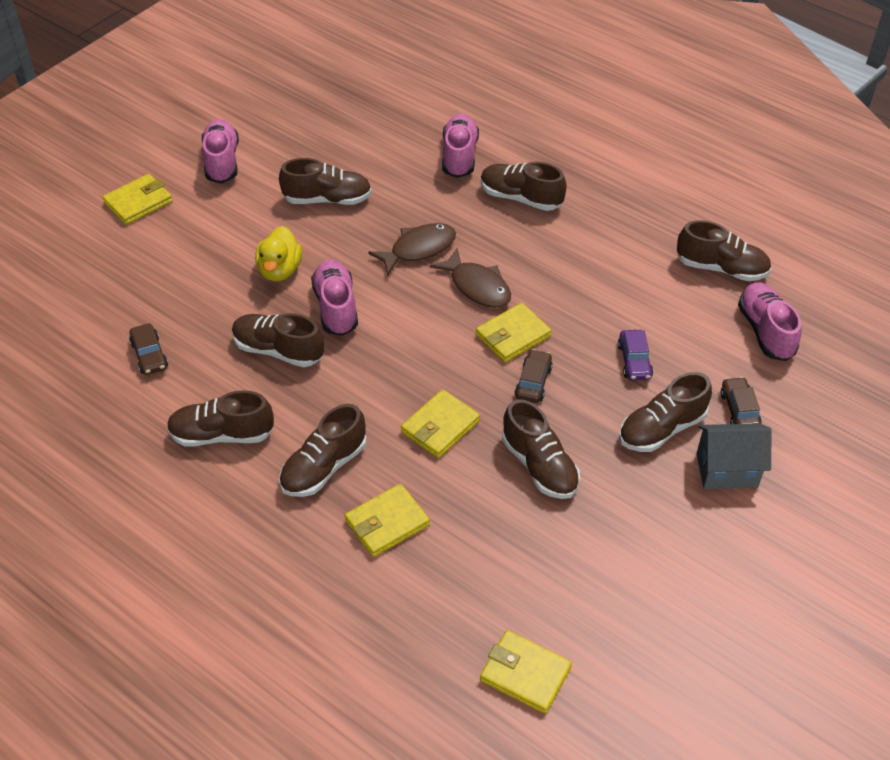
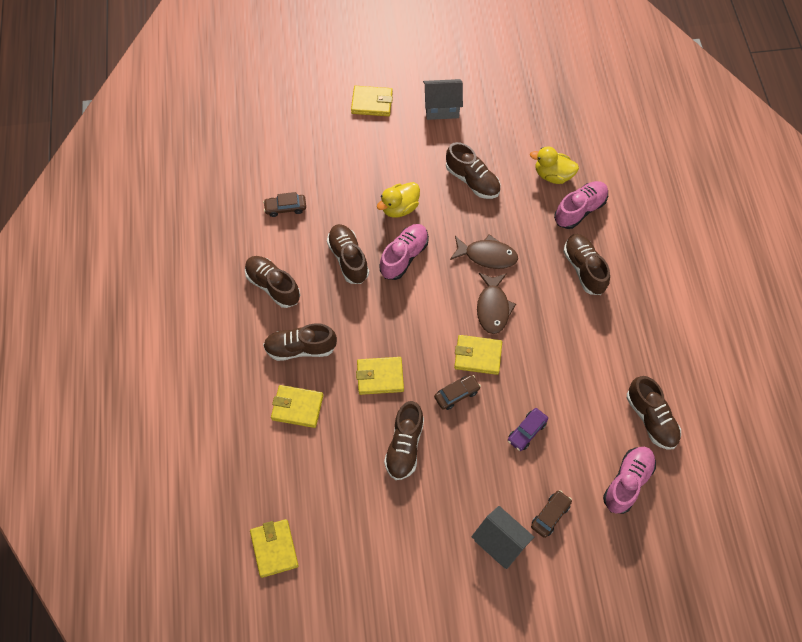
camera: 45 degrees right, 15 degrees up
brown car [129,323,168,375] -> brown car turned 60 degrees clockwise [263,192,306,217]
pink shoe [202,119,239,183] -> grey house [423,79,463,120]
brown shoe [619,372,712,452] -> none
none -> yellow duck [530,146,579,184]

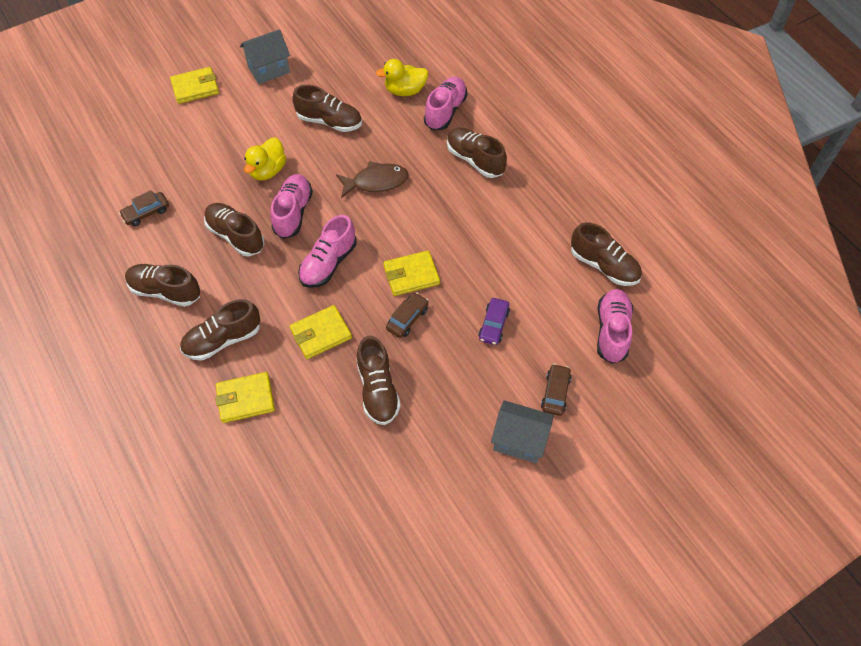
camera: 25 degrees left, 5 degrees down
yellow wallet [250,519,299,578] -> none
brown fish [477,273,516,334] -> none
none -> pink shoe [298,215,357,288]

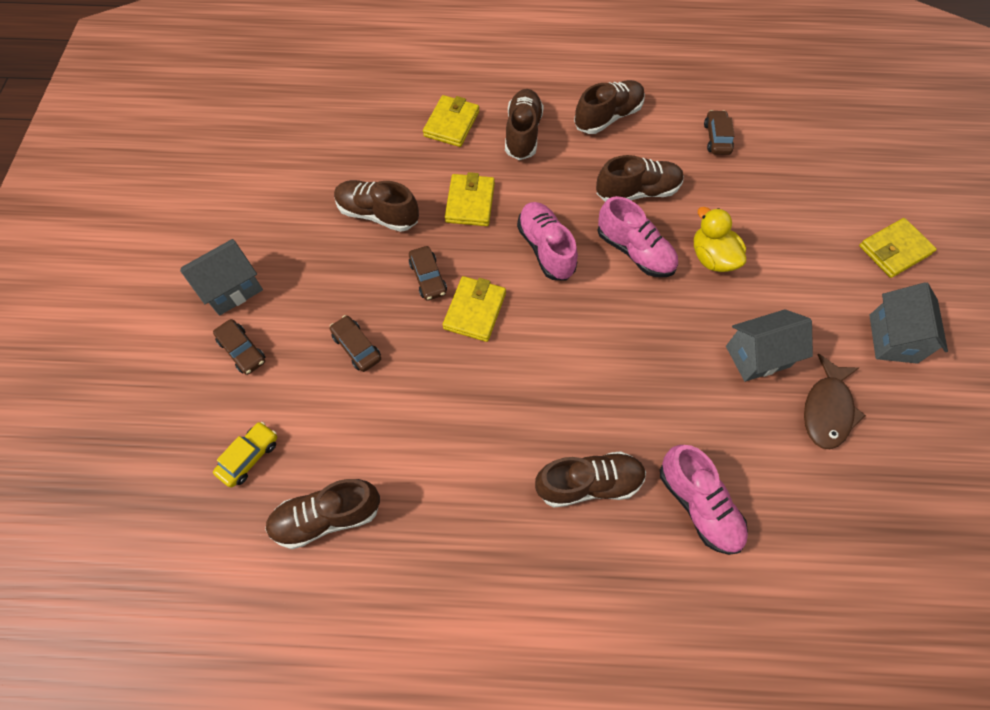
camera: 125 degrees right, 5 degrees up
yellow wallet [170,67,219,104] -> yellow wallet turned 45 degrees clockwise [859,218,937,278]
brown shoe [292,85,362,132] -> grey house [726,309,813,382]
brown fish [336,161,409,198] -> brown fish moved to [804,353,866,449]
yellow duck [376,59,428,96] -> none
purple car [478,298,510,345] -> brown car [330,315,381,372]
pink shoe [597,289,633,364] -> yellow car [213,422,277,487]

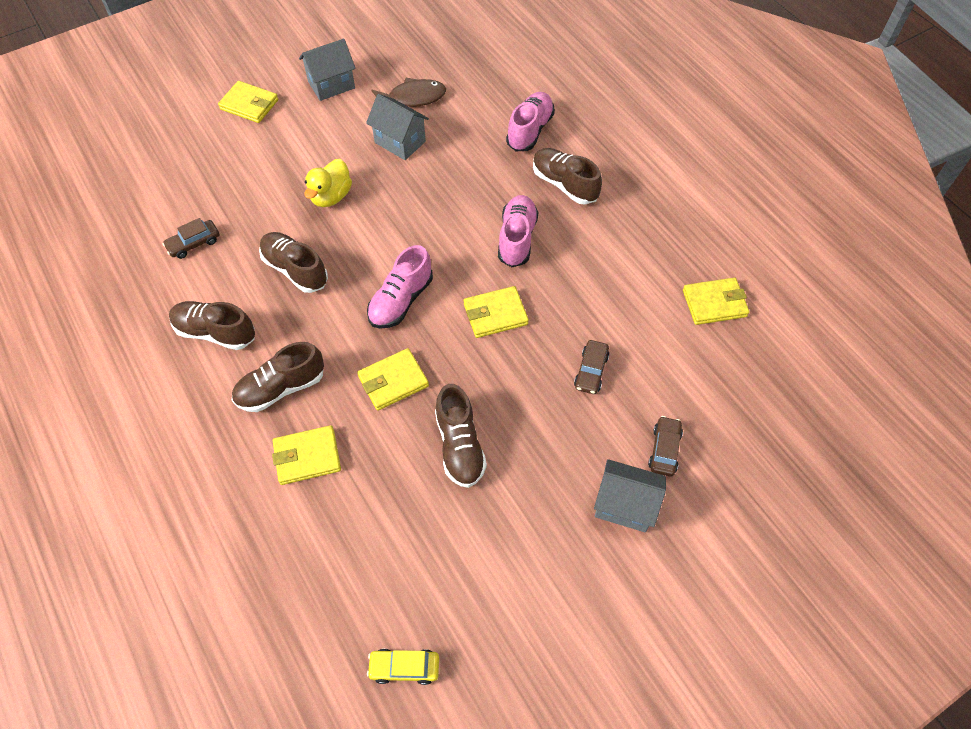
camera: 125 degrees left, 5 degrees down
yellow car [213,422,277,487] -> yellow car moved to [367,649,439,685]
brown shoe [265,479,380,549] -> yellow wallet [683,278,749,325]
brown car [409,246,447,300] -> none
pink shoe [597,196,678,277] -> pink shoe moved to [498,195,538,267]

